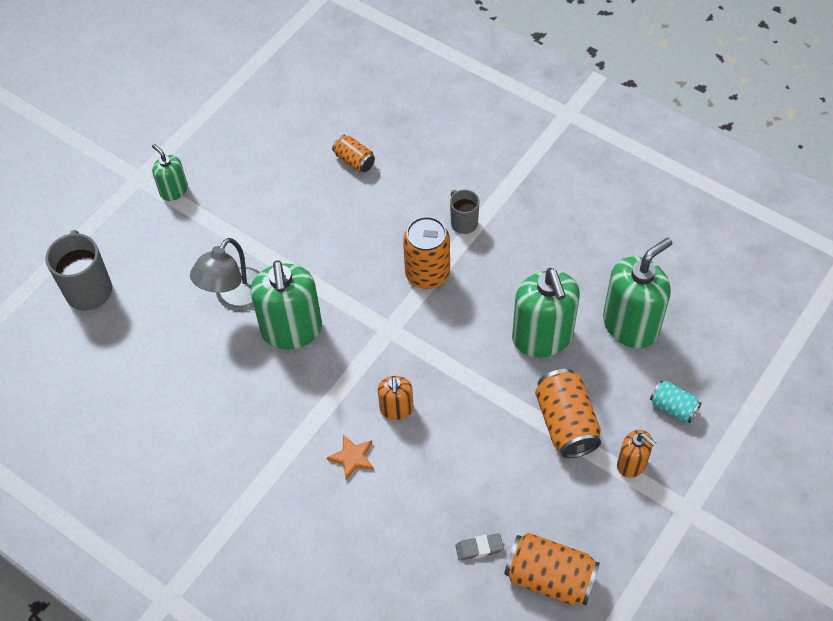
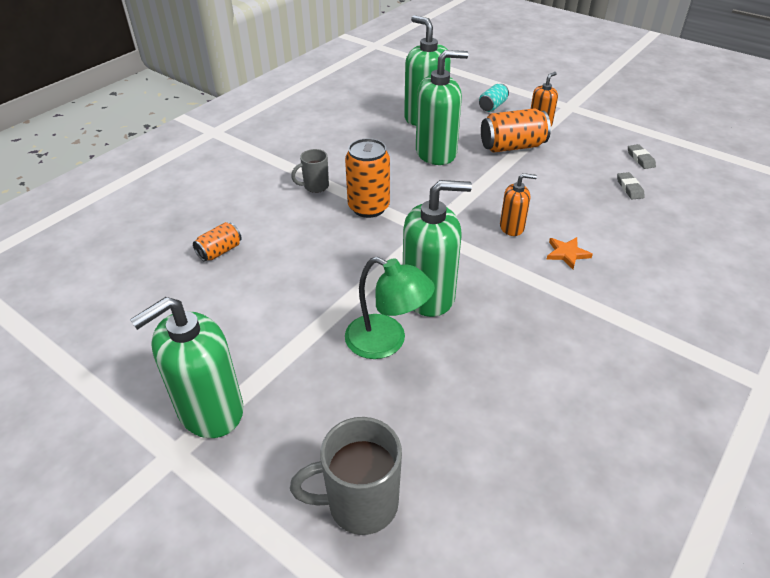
camera: 90 degrees left, 15 degrees down
green soap dispenser [152,144,188,201] -> green soap dispenser [130,297,244,438], size x1.90
grey lamp [190,238,260,311] -> green lamp [345,257,435,359]
orange can [504,533,600,605] -> grey eraser [628,144,656,169]

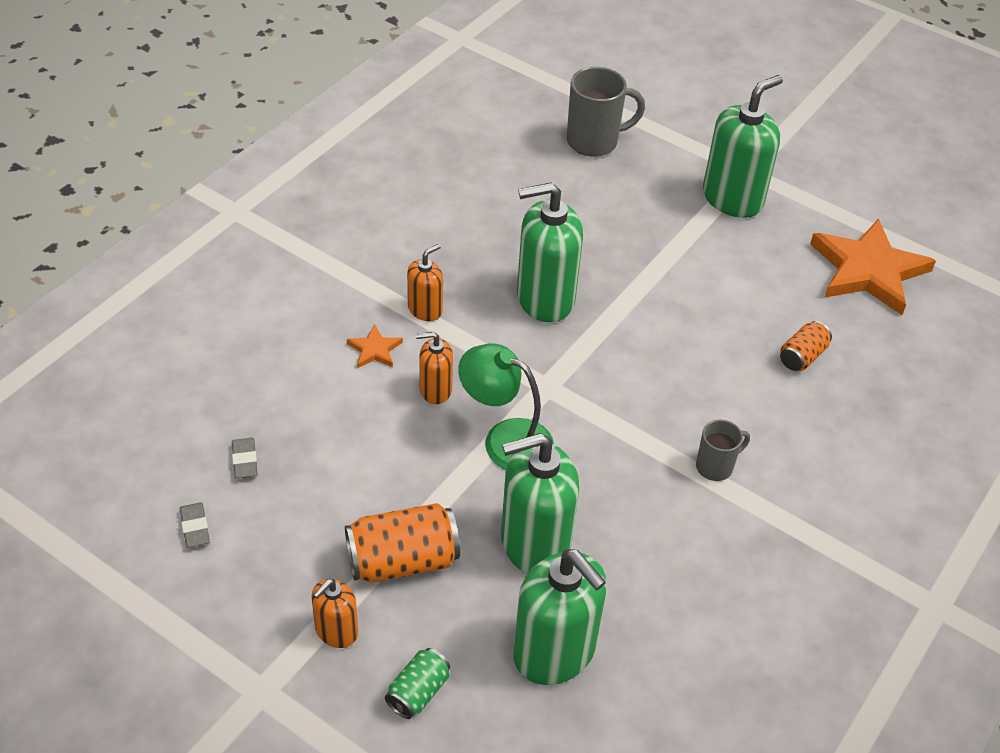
camera: 175 degrees right, 5 degrees up
orange can [345,138,390,218] -> none
green lamp [345,257,435,359] -> green lamp moved to [458,343,554,470]
turquoise can [479,84,509,112] -> green can [385,648,450,719]
none -> orange soap dispenser [407,244,443,321]
none -> orange star [810,219,936,315]

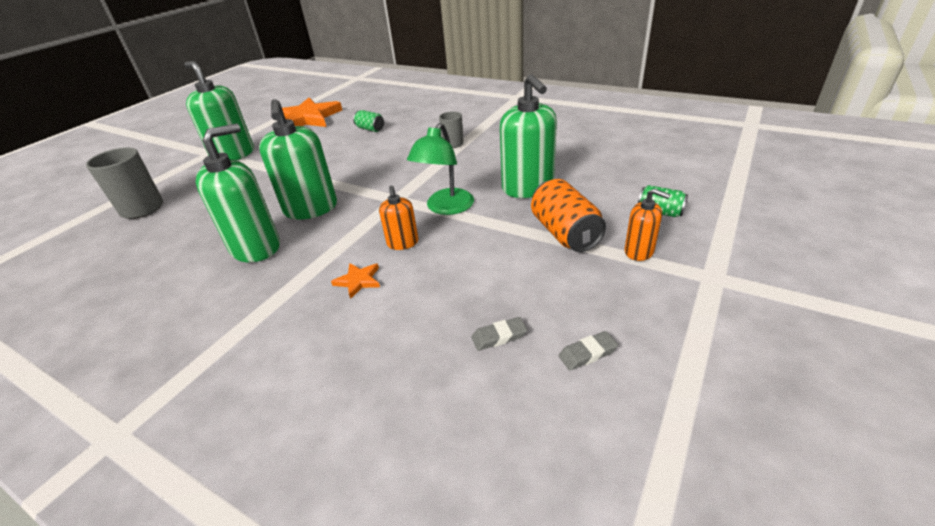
camera: 90 degrees left, 10 degrees down
orange soap dispenser [407,244,443,321] -> none
green soap dispenser [513,549,607,685] -> green soap dispenser moved to [196,123,280,262]
orange can [780,321,832,371] -> green can [353,110,384,132]

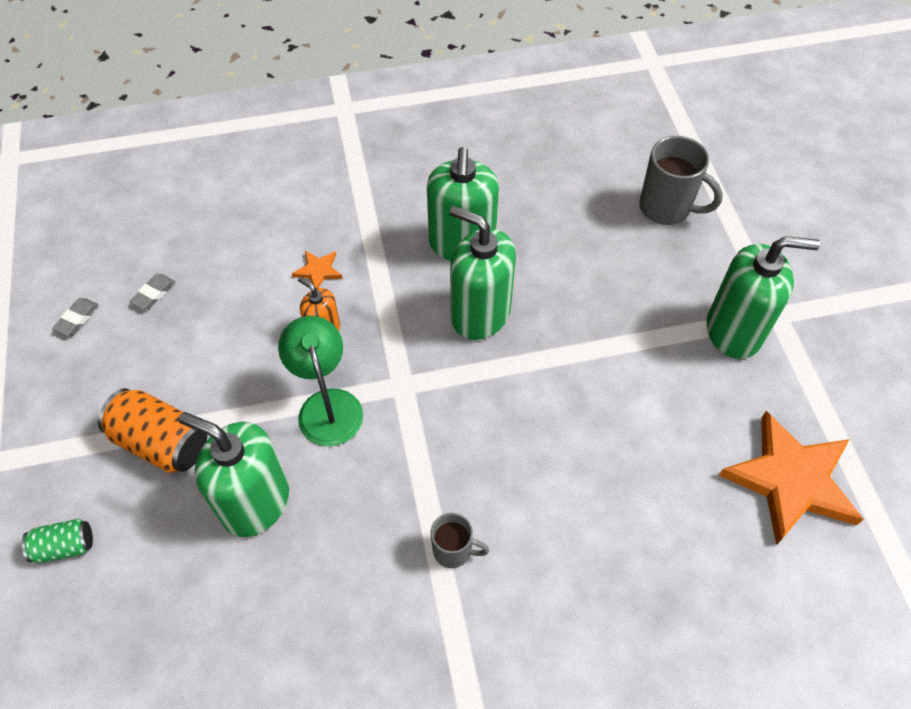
camera: 135 degrees right, 20 degrees up
green can [353,110,384,132] -> none
orange soap dispenser [624,188,670,261] -> none

